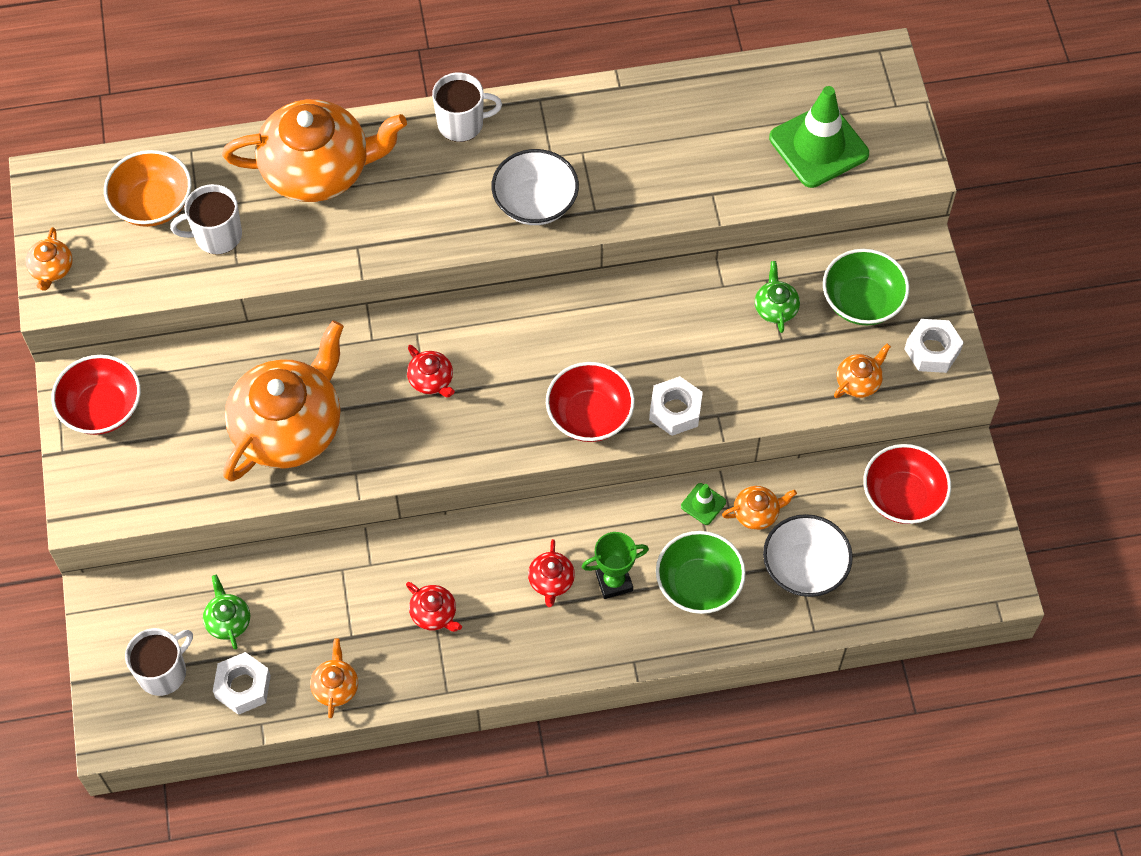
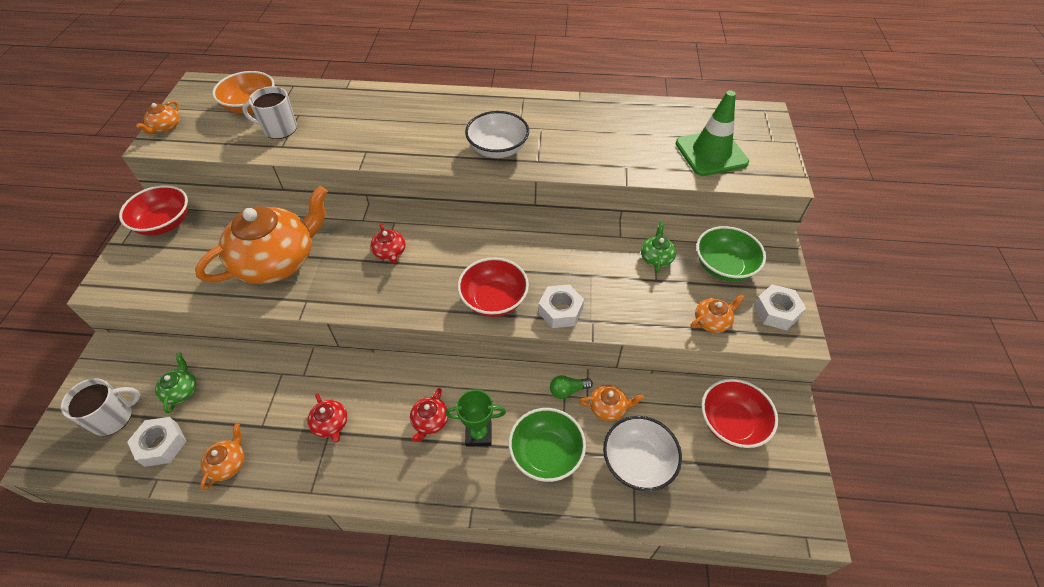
camera: 15 degrees right, 10 degrees down
orange teapot [222,99,407,202] -> none
white mug [432,72,502,142] -> none
green traffic cone [681,483,726,525] -> green light bulb [550,375,593,399]

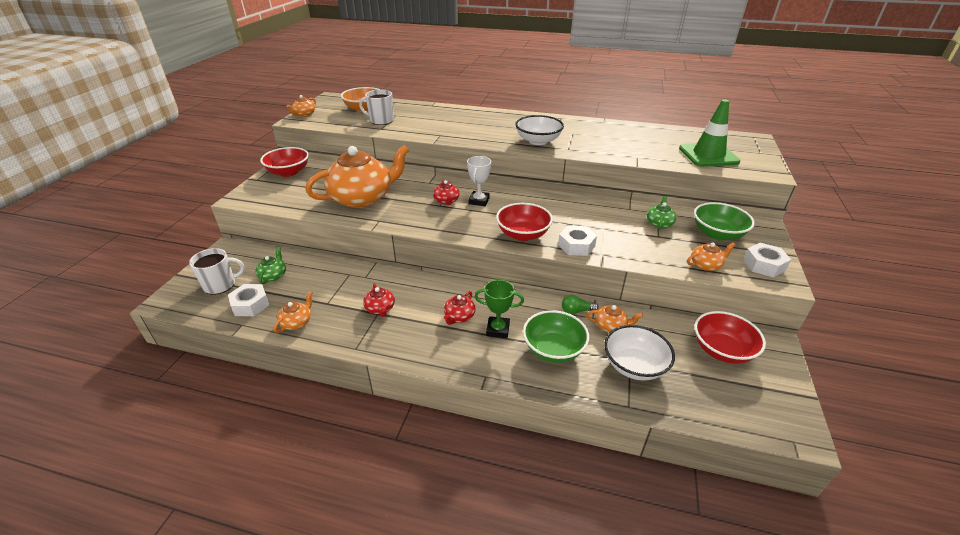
camera: 10 degrees right, 15 degrees down
none -> white trophy [467,156,491,206]

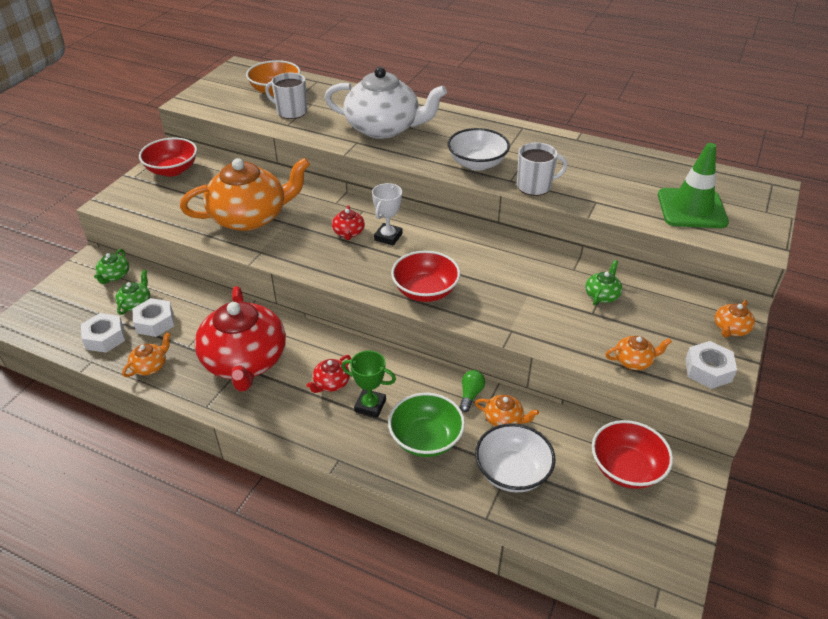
camera: 10 degrees right, 5 degrees up
white mug [189,248,245,295] -> white mug moved to [517,142,567,196]
orange teapot [287,95,316,117] -> orange teapot moved to [715,300,755,337]
red teapot [363,283,395,317] -> red teapot [195,286,286,392], size x2.45
white nut [558,226,597,256] -> white nut moved to [132,298,174,337]
green light bulb [562,295,599,315] -> green light bulb turned 105 degrees clockwise [459,370,485,412]
green bowl [694,202,755,241] -> none
none -> green teapot [94,249,129,284]
none -> white teapot [324,67,447,139]

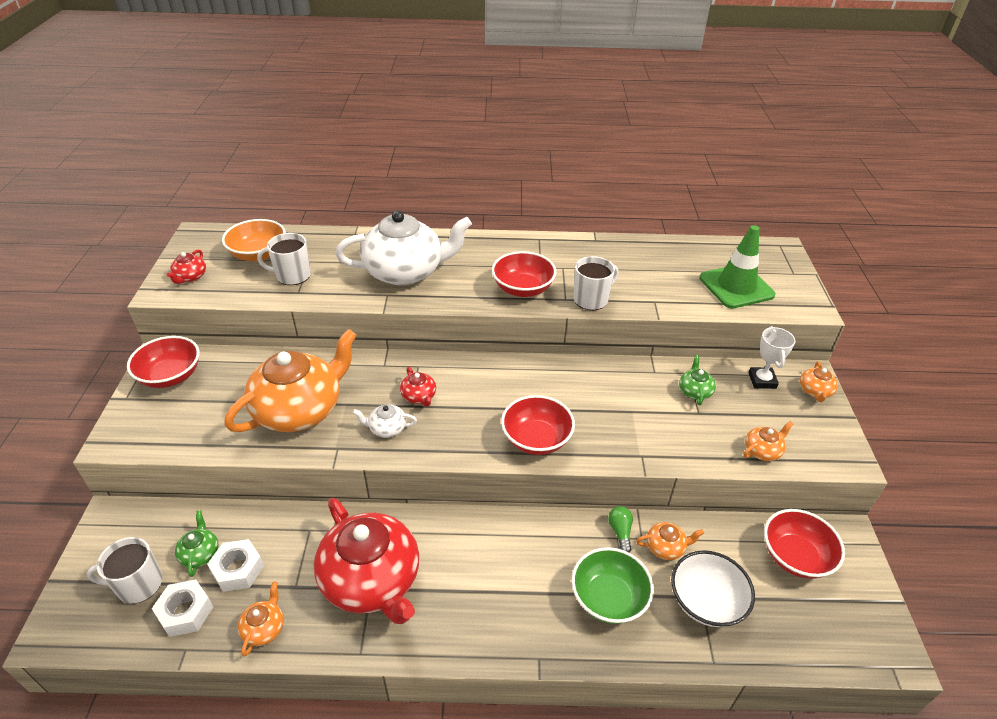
camera: 25 degrees left, 0 degrees up
green teapot [94,249,129,284] -> none
red teapot [307,355,351,393] -> red teapot moved to [167,249,206,284]
green trophy [341,350,396,418] -> none
white trophy [372,183,402,246] -> white trophy moved to [748,326,796,389]
white bowl [448,128,510,171] -> red bowl [492,251,557,297]
white nut [685,341,737,389] -> none
none -> white mug [87,537,162,604]
none -> white teapot [352,404,417,438]

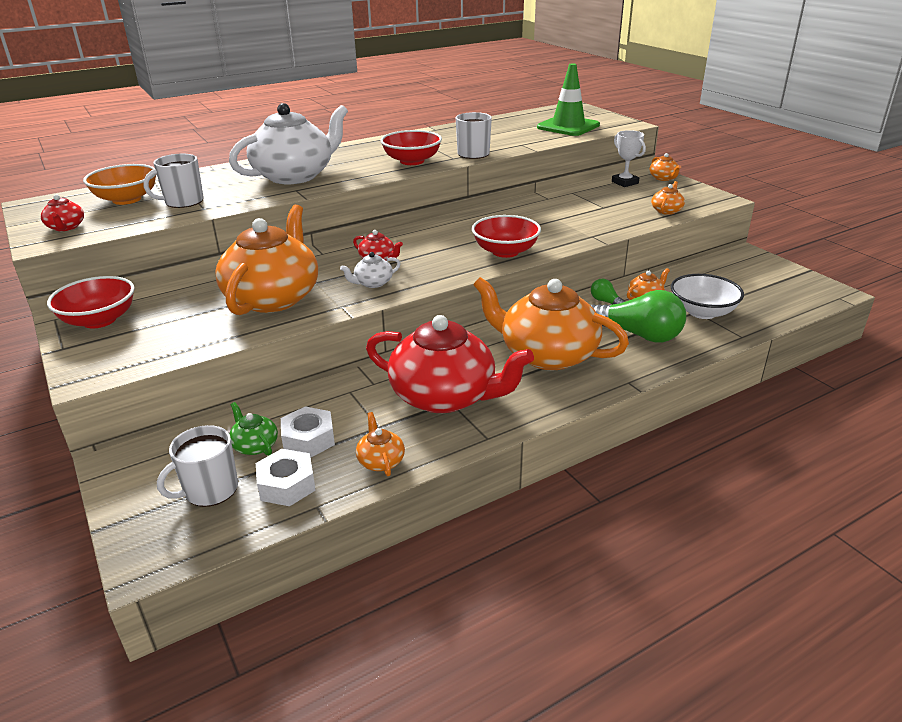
camera: 30 degrees left, 10 degrees down
green bowl [571,547,654,624] -> green light bulb [591,290,686,343]
green teapot [679,355,716,405] -> none
red bowl [764,509,845,579] -> none
none -> orange teapot [473,277,629,370]

